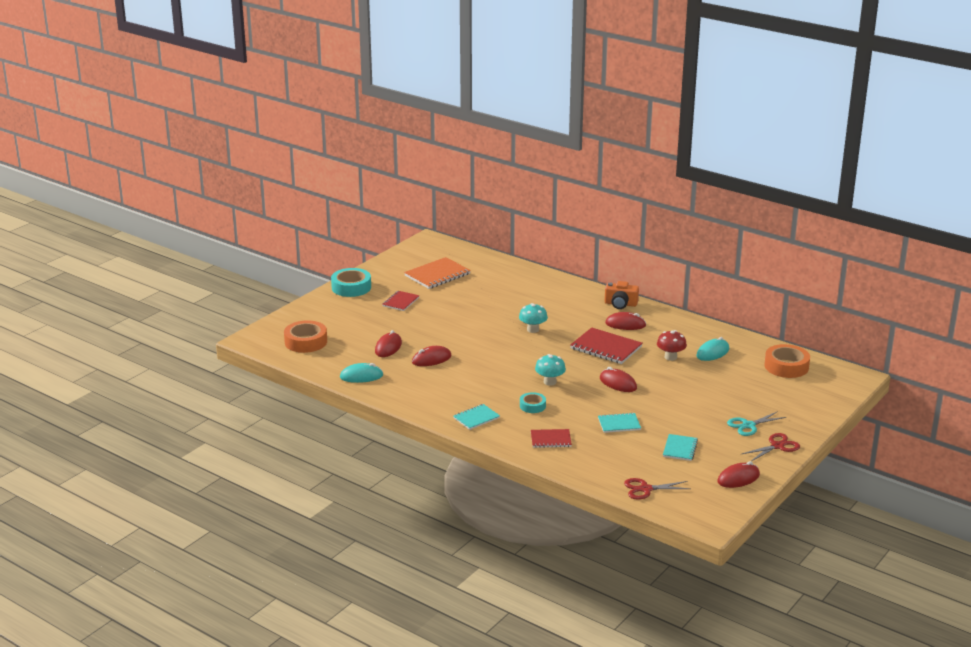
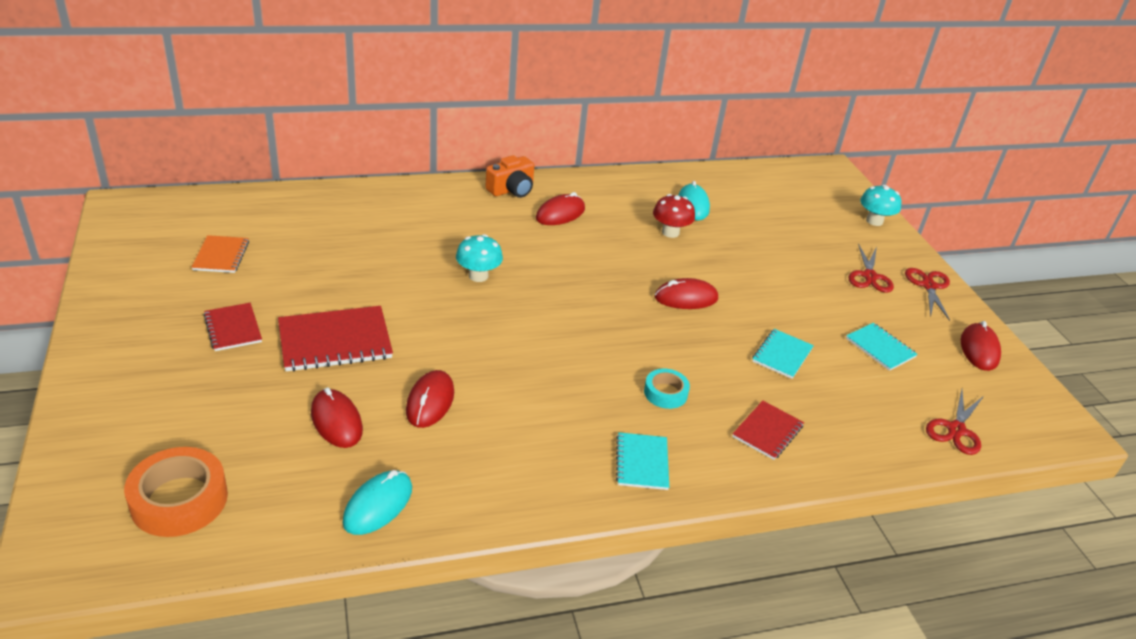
camera: 55 degrees left, 10 degrees up
turquoise tape [331,268,371,297] -> none
orange notebook [404,257,471,289] -> orange notebook [191,235,249,273], size x0.60
turquoise mushroom [535,354,566,386] -> turquoise mushroom moved to [860,185,902,226]
red notebook [570,327,643,364] -> red notebook moved to [278,306,393,371]
turquoise scissors [727,411,786,436] -> red scissors [849,244,894,293]
orange tape [765,344,810,378] -> none

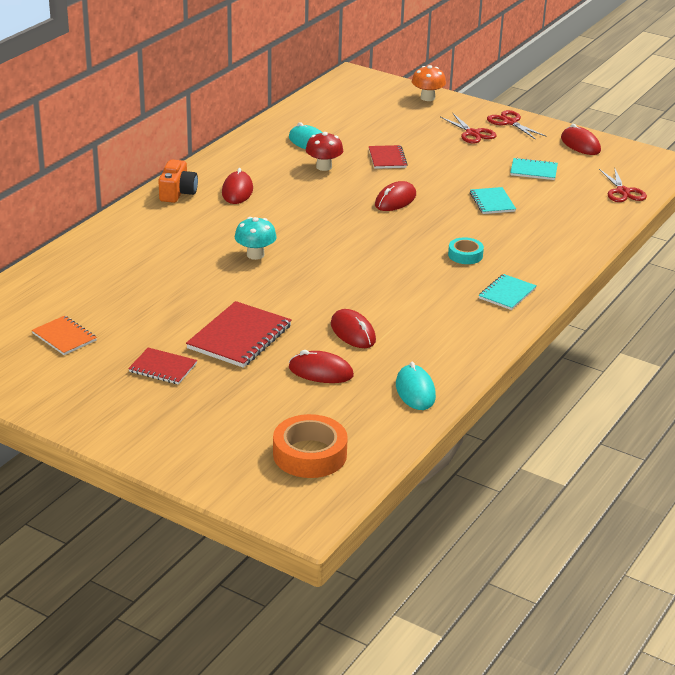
camera: 40 degrees left, 5 degrees down
turquoise notebook [616,432,669,490] -> turquoise notebook turned 75 degrees clockwise [479,274,537,310]
red notebook [732,401,804,460] -> red notebook moved to [369,145,408,169]
turquoise mushroom [860,185,902,226] -> orange mushroom [412,65,446,101]

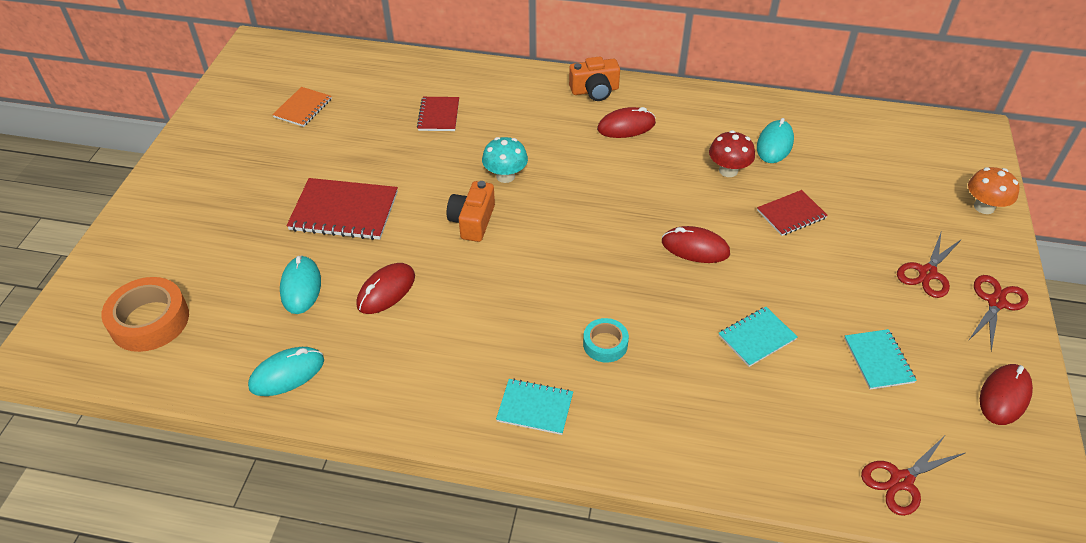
camera: 70 degrees right, 15 degrees up
red notebook [128,348,197,385] -> red notebook moved to [417,97,459,131]
red mouse [289,350,354,383] -> turquoise mouse [280,256,321,314]
none -> orange camera [447,181,495,242]

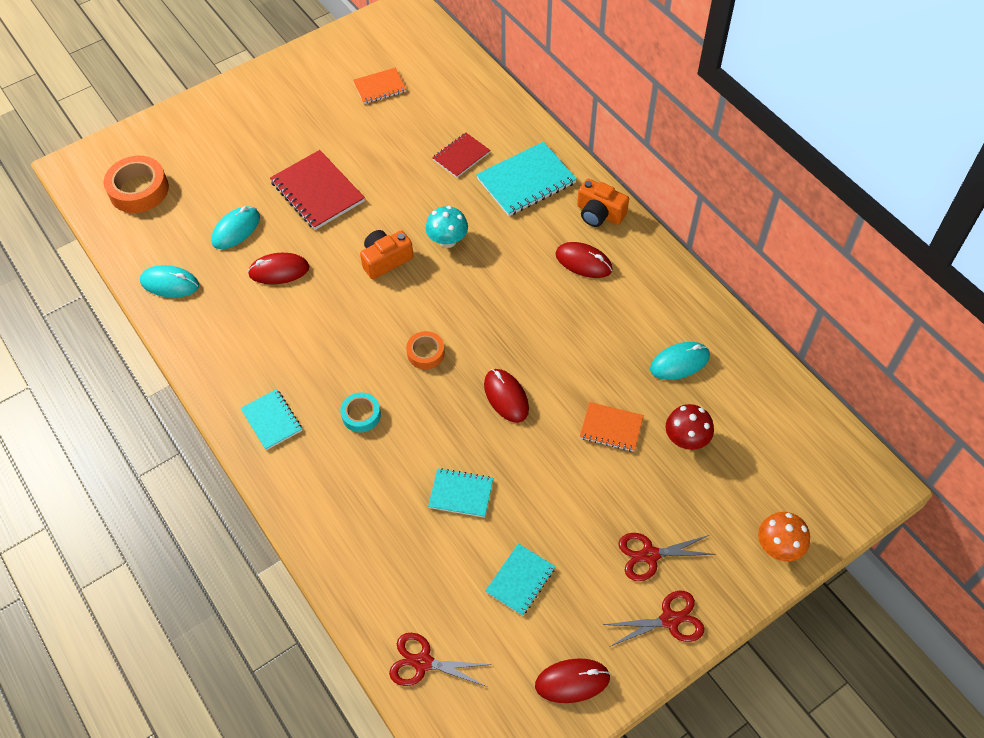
camera: 45 degrees right, 10 degrees up
red mushroom [709,130,755,177] -> red mushroom moved to [666,404,714,450]
red notebook [757,190,828,236] -> orange notebook [580,402,644,452]
none -> orange tape [406,331,445,369]
none -> turquoise notebook [476,142,577,216]

